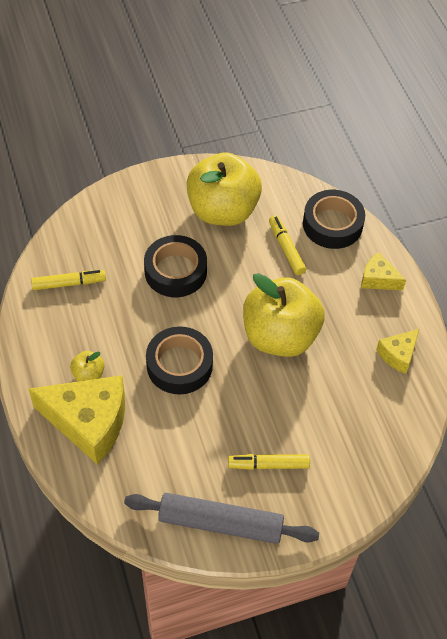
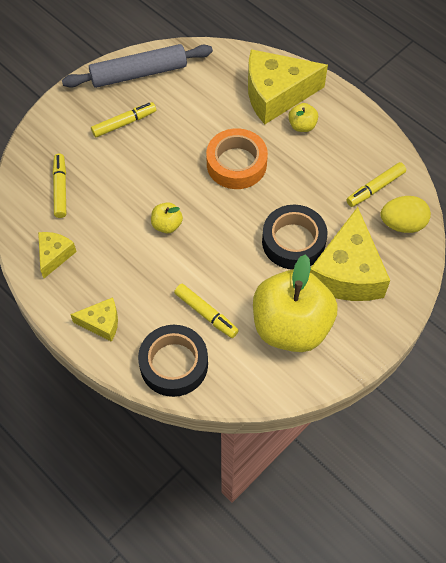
camera: 155 degrees right, 5 degrees up
black tape [146,326,213,394] -> orange tape [206,128,268,189]
yellow apple [243,273,325,357] -> yellow apple [151,202,183,233], size x0.41
none -> yellow marker [53,154,66,218]
none -> yellow cheese [310,207,390,301]
none -> yellow egg [381,196,431,233]

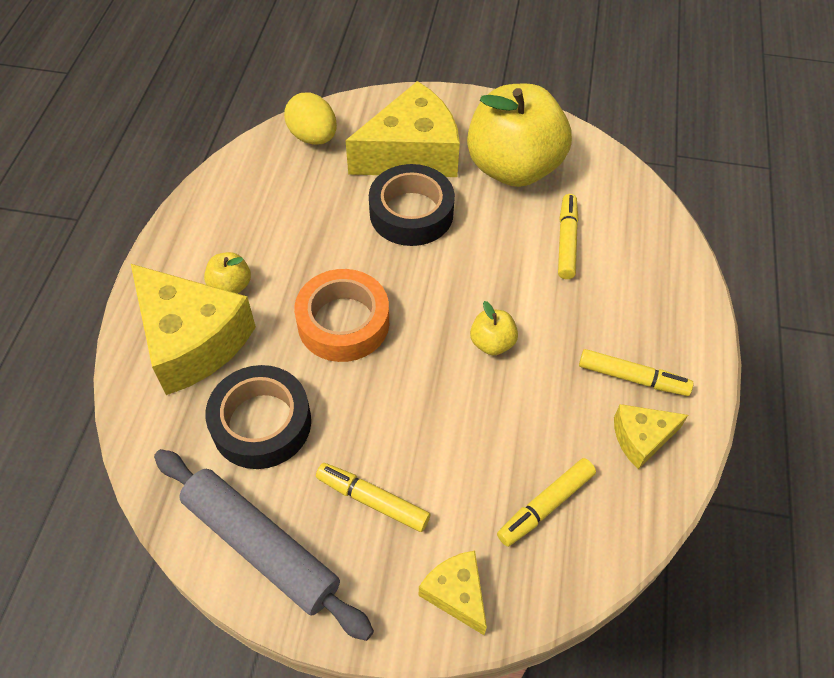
camera: 125 degrees left, 5 degrees down
yellow cheese [70,297,118,342] -> yellow cheese moved to [419,550,487,635]
black tape [138,325,208,397] -> black tape moved to [205,365,311,469]
yellow marker [346,162,406,207] -> yellow marker moved to [579,349,693,396]

